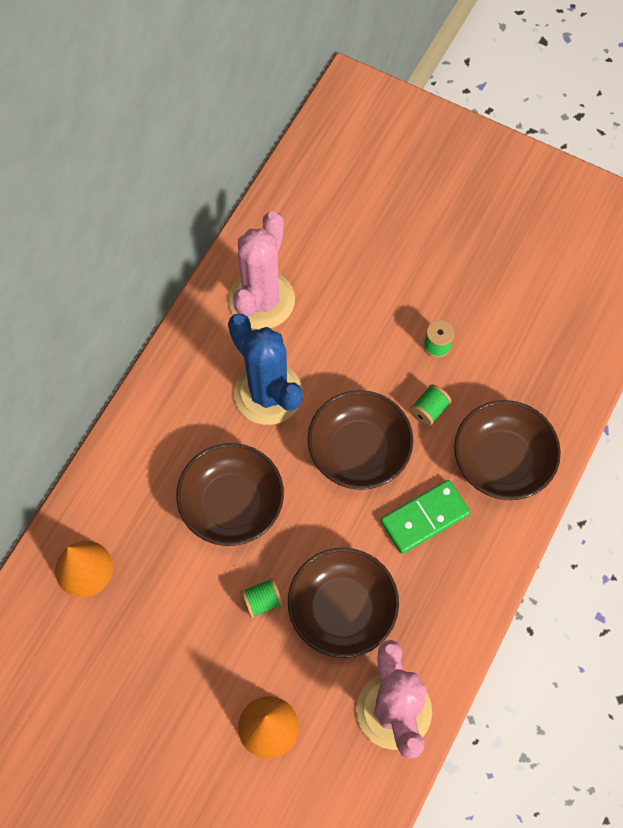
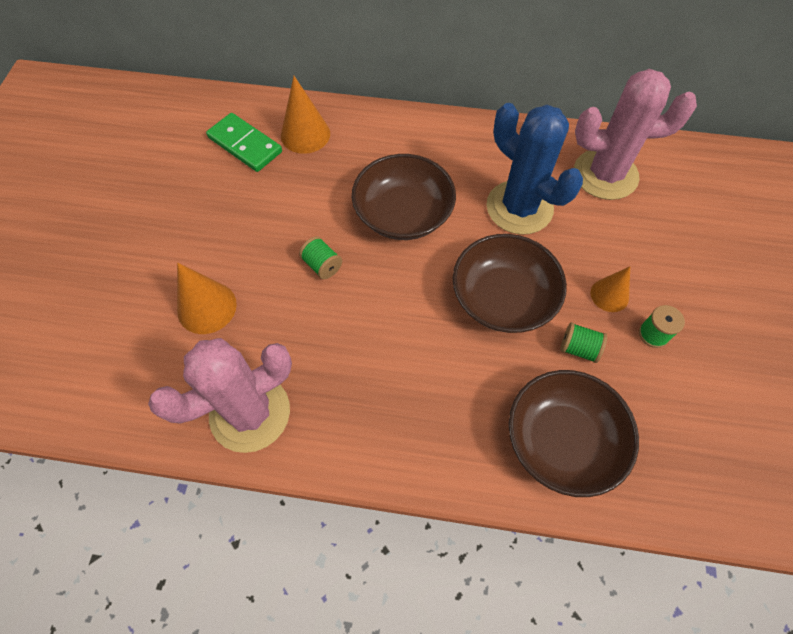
camera: 70 degrees right, 5 degrees down
blue cactus [228,314,303,425] -> blue cactus turned 75 degrees counterclockwise [486,103,583,235]
brown bowl [288,548,399,658] -> none
green domino [381,480,470,554] -> green domino moved to [206,113,282,172]
none -> orange cone [591,267,630,312]

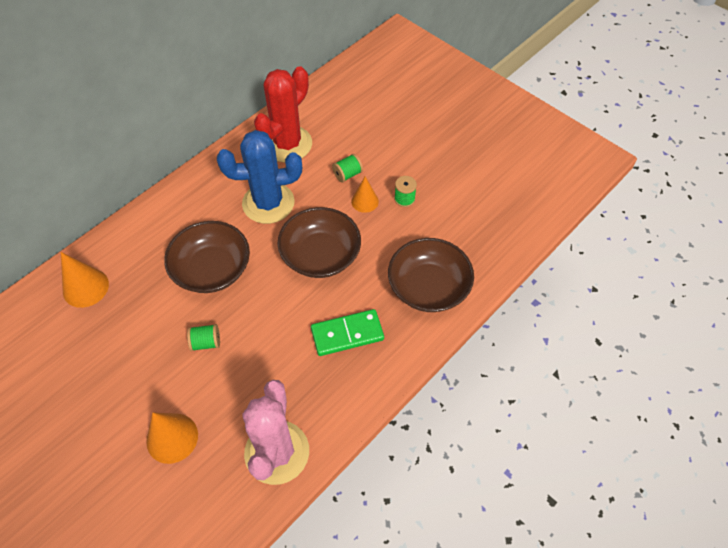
camera: 55 degrees left, 5 degrees down
green domino [206,113,282,172] -> green domino moved to [311,309,384,356]
green spool [561,322,607,363] -> green spool moved to [332,154,363,182]
pink cactus [574,69,697,200] -> red cactus [254,66,312,162]

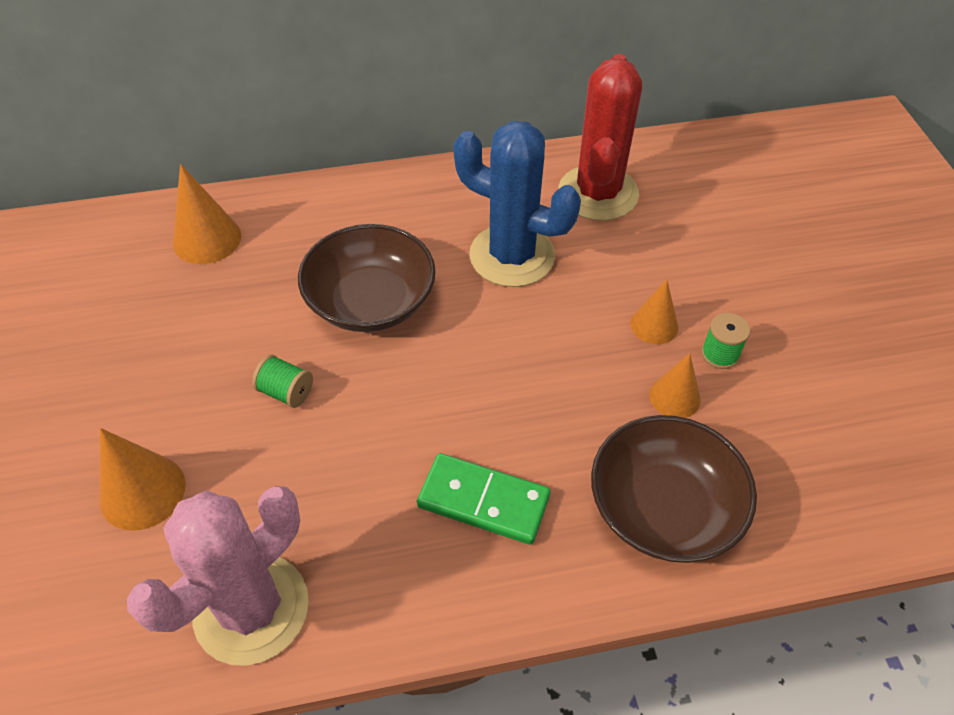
camera: 35 degrees right, 5 degrees down
red cactus [254,66,312,162] -> red cactus turned 60 degrees counterclockwise [558,54,642,221]
brown bowl [277,207,361,278] -> none
green spool [332,154,363,182] -> none
none -> orange cone [649,353,701,418]

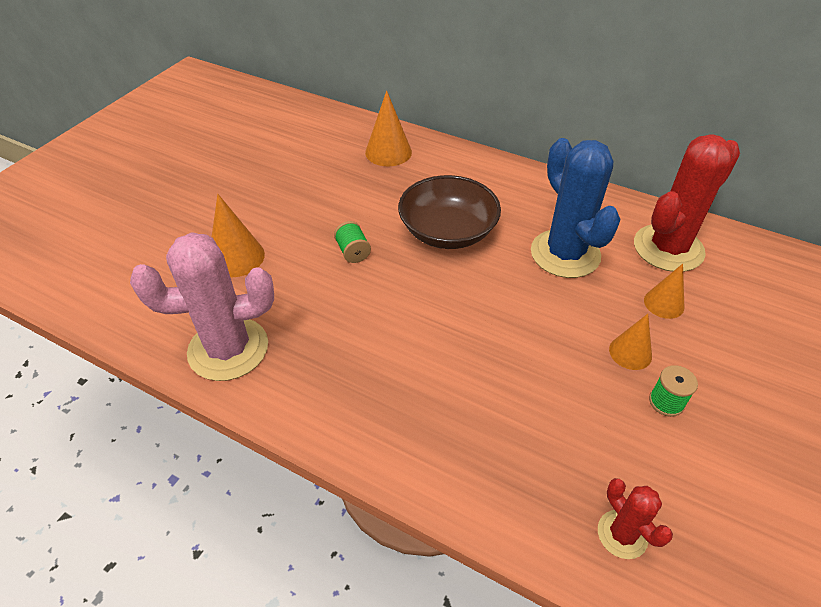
camera: 40 degrees right, 5 degrees down
green domino [417,453,550,545] -> none
brown bowl [591,415,757,563] -> none
orange cone [649,353,701,418] -> orange cone moved to [644,264,684,319]
none -> red cactus [598,478,673,559]

